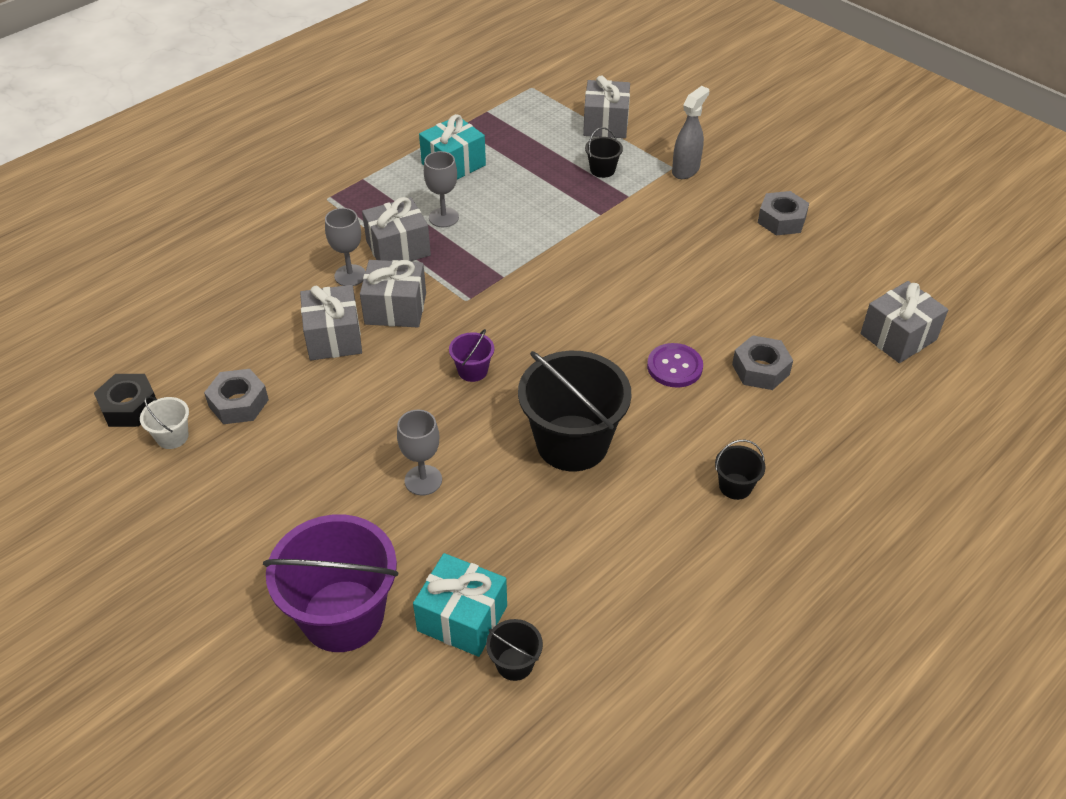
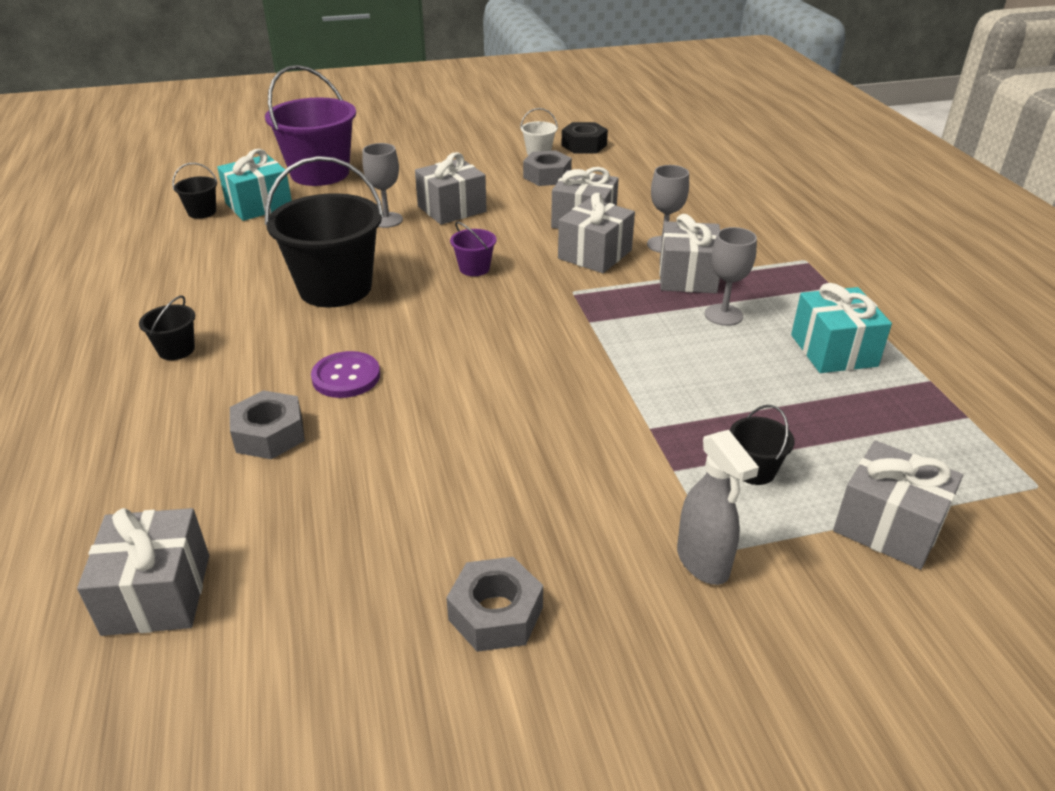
camera: 120 degrees right, 10 degrees down
none -> grey gift [415,152,487,225]

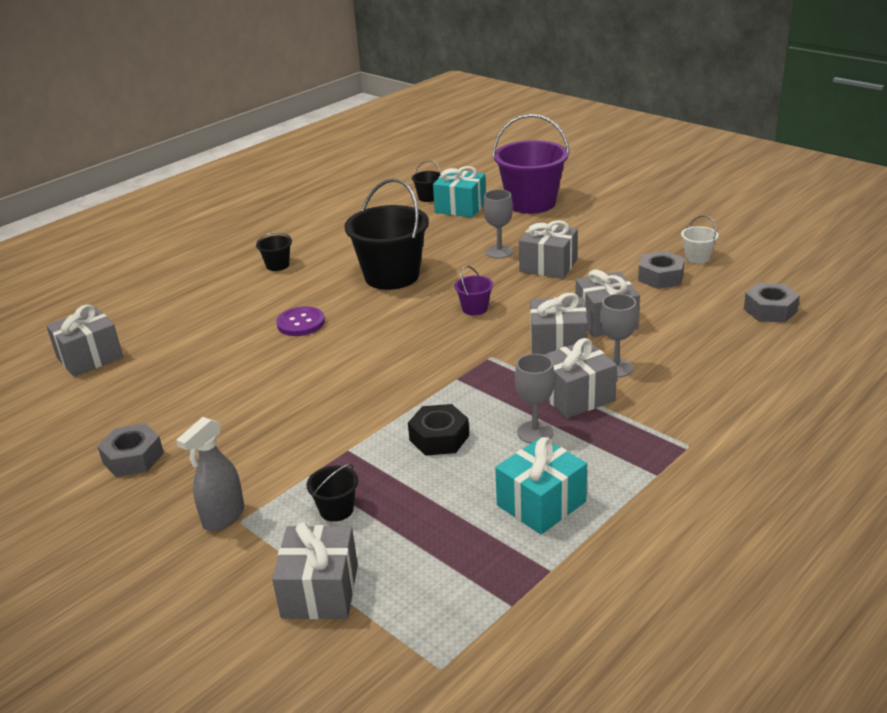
camera: 60 degrees right, 5 degrees down
grey nut [230,390,305,459] -> grey nut moved to [744,283,800,323]
black nut [561,122,608,153] -> black nut moved to [408,404,469,456]

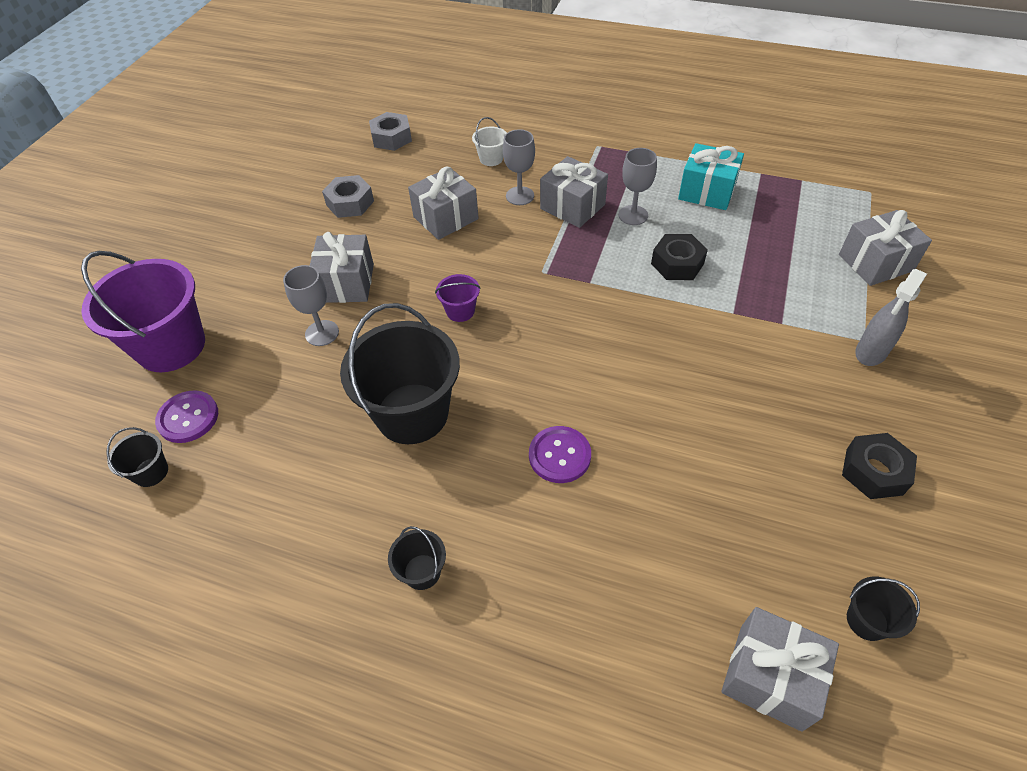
camera: 115 degrees left, 20 degrees up
grey nut [97,423,164,477] -> black nut [842,433,917,499]
grey spray bottle [176,417,244,531] -> grey spray bottle turned 120 degrees clockwise [855,269,927,366]
black bucket [307,464,358,522] -> black bucket moved to [847,577,920,641]
turquoise gift [433,166,486,217] -> purple button [155,390,218,443]
grey gift [530,293,588,355] -> none
white bucket [681,215,719,263] -> white bucket moved to [472,117,507,166]

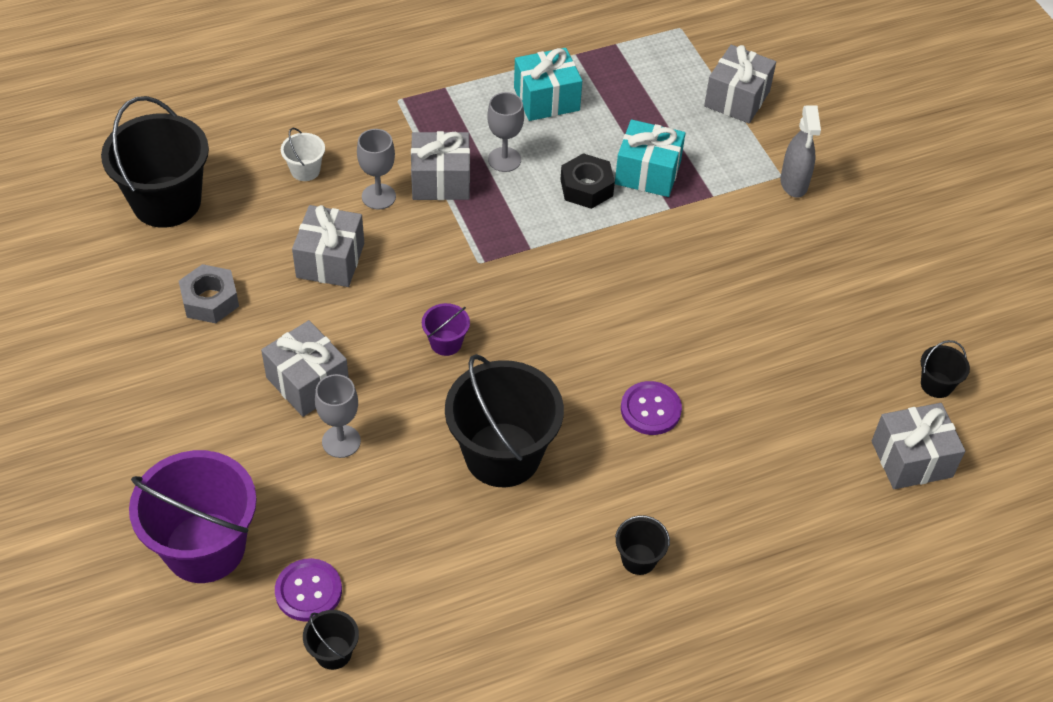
camera: 45 degrees left, 0 degrees up
grey nut [369,112,412,151] -> black bucket [101,96,209,228]
black nut [842,433,917,499] -> none
none -> turquoise gift [615,120,685,197]

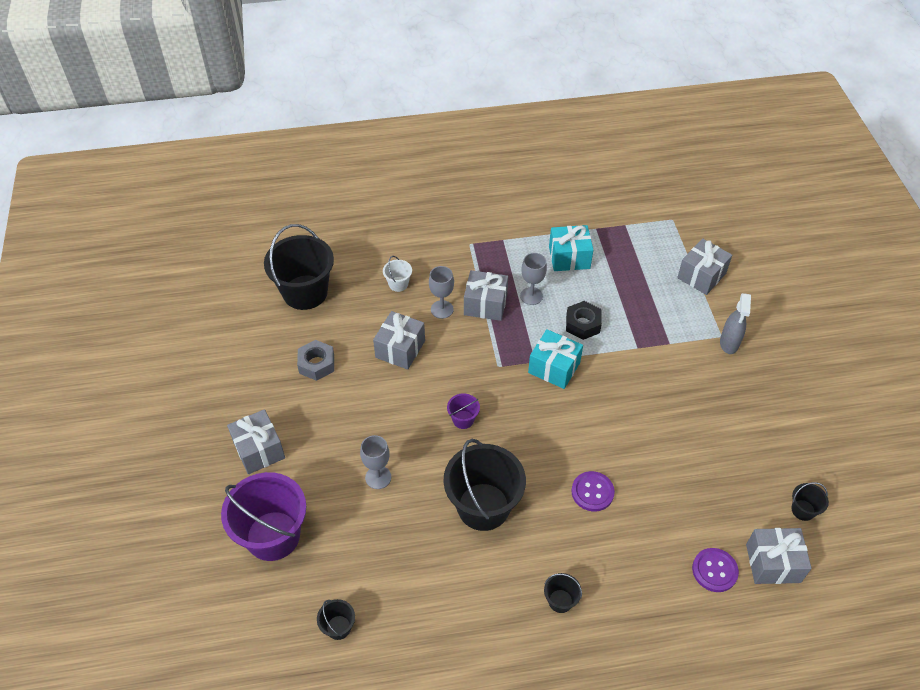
camera: 15 degrees right, 0 degrees up
grey gift [261,320,349,417] -> grey gift moved to [227,409,285,474]
purple button [275,558,342,622] -> purple button moved to [692,548,739,592]
turquoise gift [615,120,685,197] -> turquoise gift moved to [528,329,583,389]

